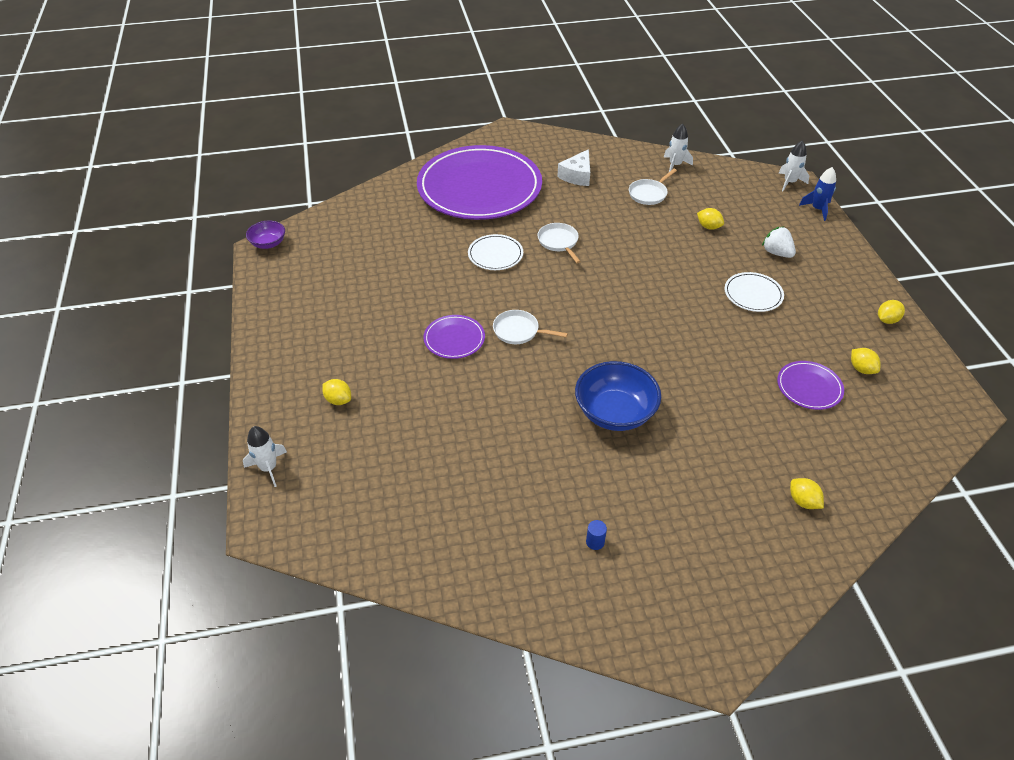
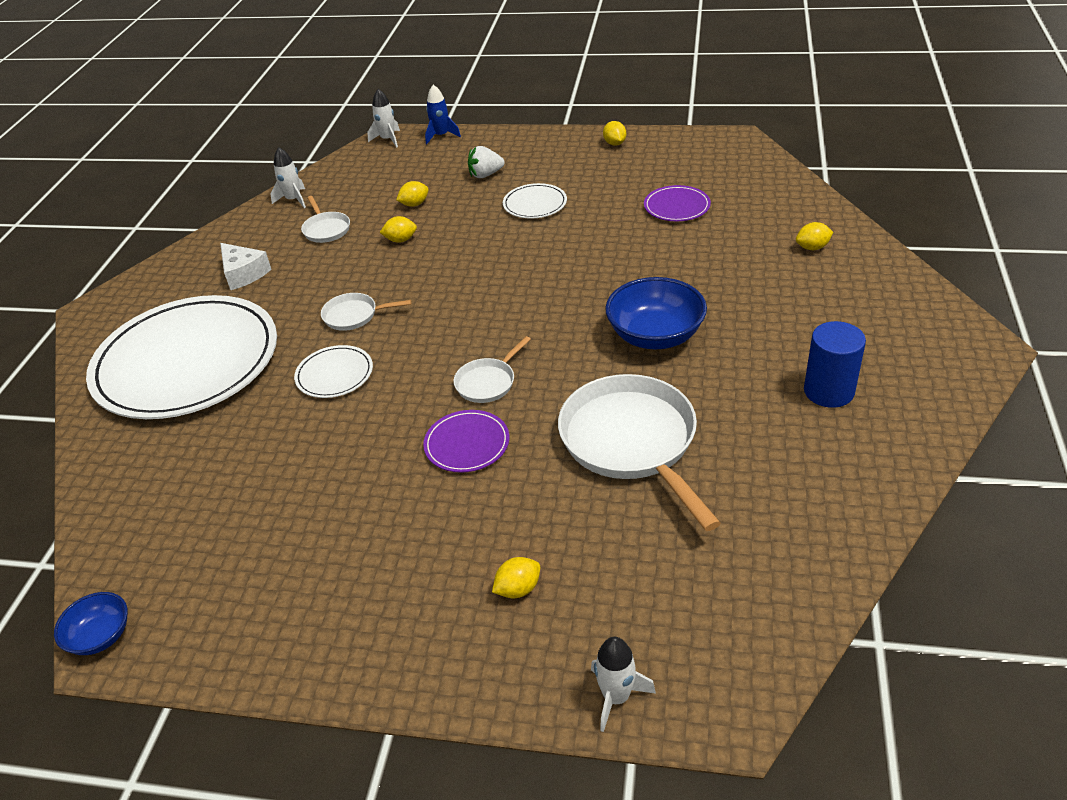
camera: 65 degrees left, 5 degrees down
purple bowl [246,221,285,249] -> blue bowl [54,592,128,655]
purple plate [417,145,542,220] -> white plate [86,295,277,419]
blue cylinder [586,520,607,550] -> blue cylinder [804,321,866,408], size x2.36
yellow lemon [851,348,881,374] -> yellow lemon moved to [380,216,417,243]
none -> white pan [558,374,721,531]

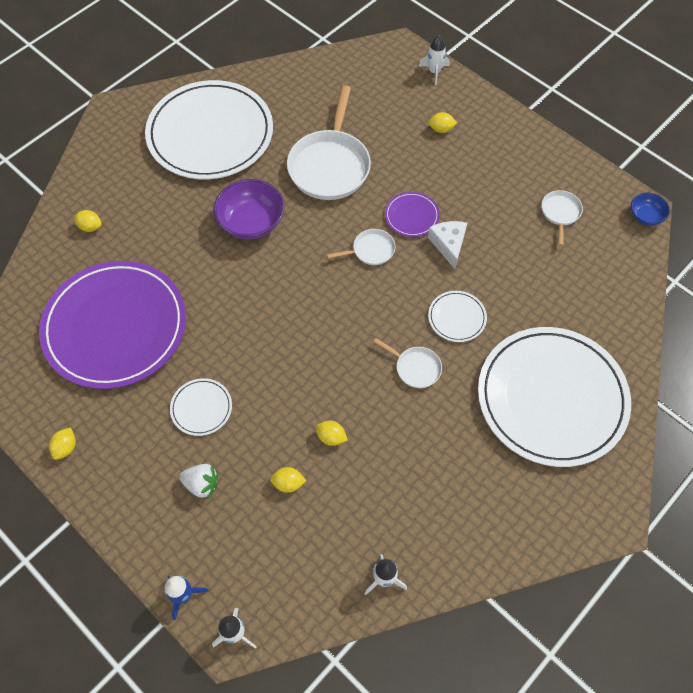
camera: 150 degrees left, 20 degrees up
white cheese [220,243,271,290] -> white cheese moved to [428,221,467,269]
white pan [301,196,350,243] -> white pan moved to [542,190,583,246]
blue bowl [605,277,707,349] -> purple bowl [213,179,284,240]
purple plate [644,185,711,221] -> purple plate [39,261,186,389], size x2.45
blue cylinder [804,321,866,408] -> white plate [145,80,273,180]

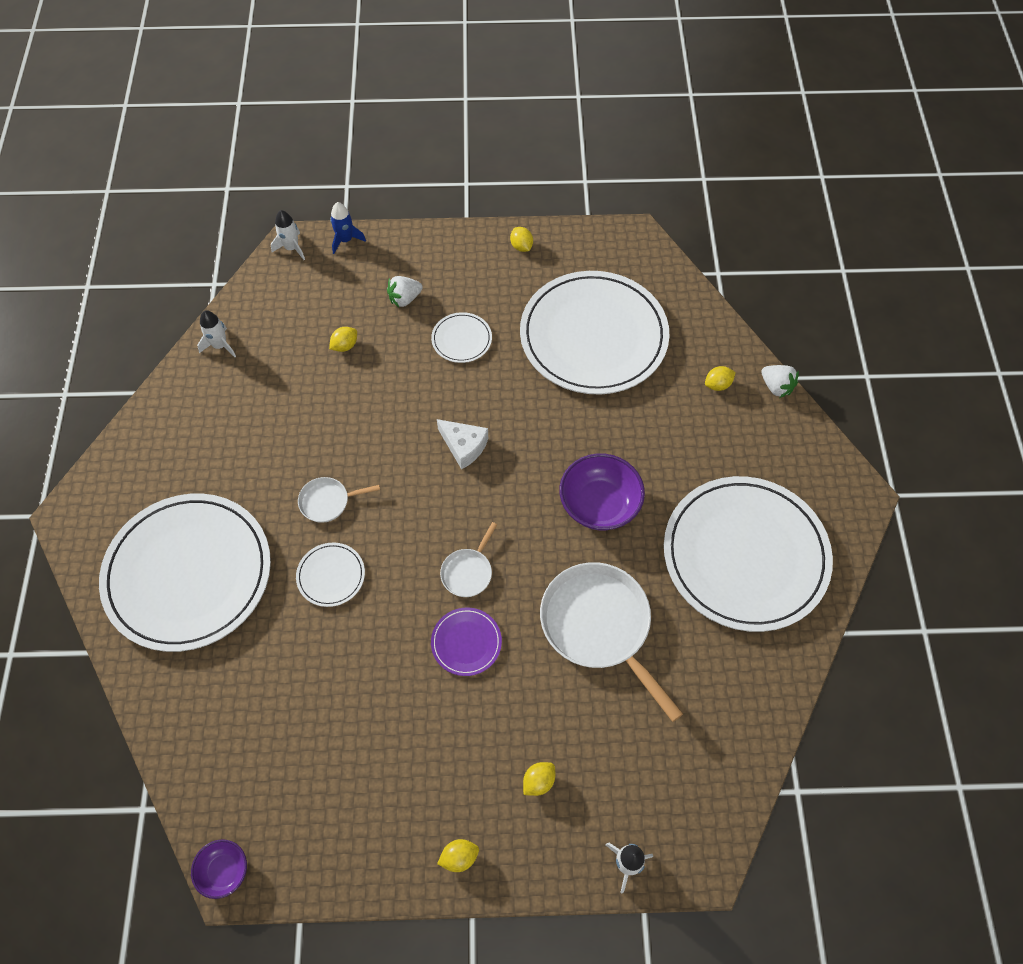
camera: 135 degrees right, 0 degrees up
purple plate [39,261,186,389] -> white plate [520,271,669,395]
yellow lemon [315,421,348,446] -> yellow lemon moved to [437,839,479,872]
white cheese [428,221,467,269] -> white cheese moved to [437,419,488,469]
white pan [542,190,583,246] -> none
blue bowl [631,192,670,226] -> purple bowl [191,839,247,899]
none -> white strawberry [761,365,799,398]

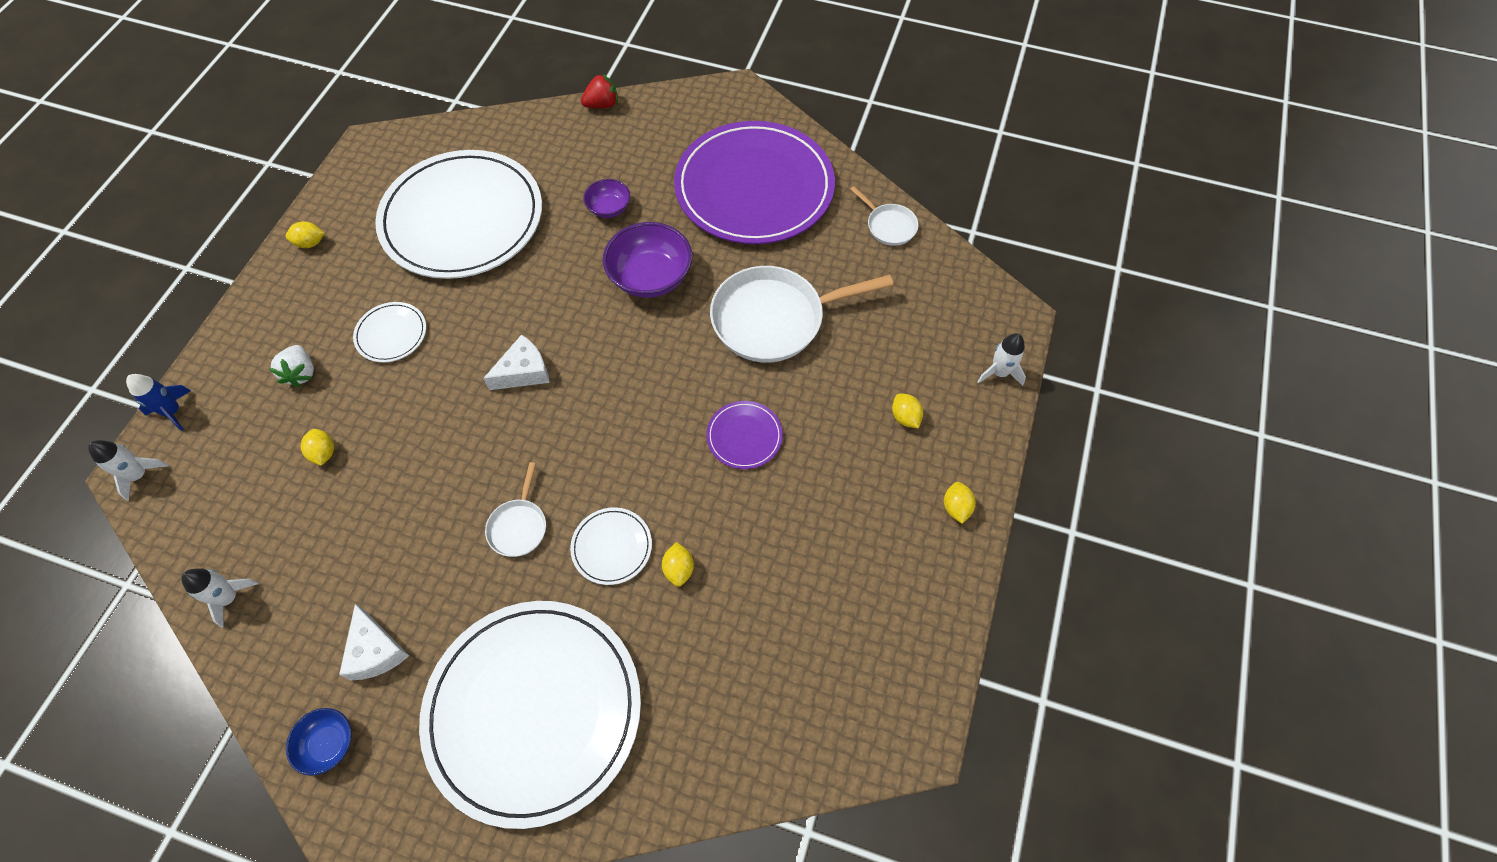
camera: 70 degrees left, 0 degrees up
purple bowl [191,839,247,899] -> purple bowl moved to [583,179,630,218]
white pan [440,522,497,597] -> white pan moved to [850,186,918,246]
white plate [664,476,833,632] -> purple plate [674,121,835,244]
yellow lemon [705,366,736,391] -> yellow lemon moved to [662,542,694,587]
white strawberry [761,365,799,398] -> red strawberry [581,73,618,108]
none -> blue bowl [286,708,352,776]
none -> white cheese [339,604,409,680]

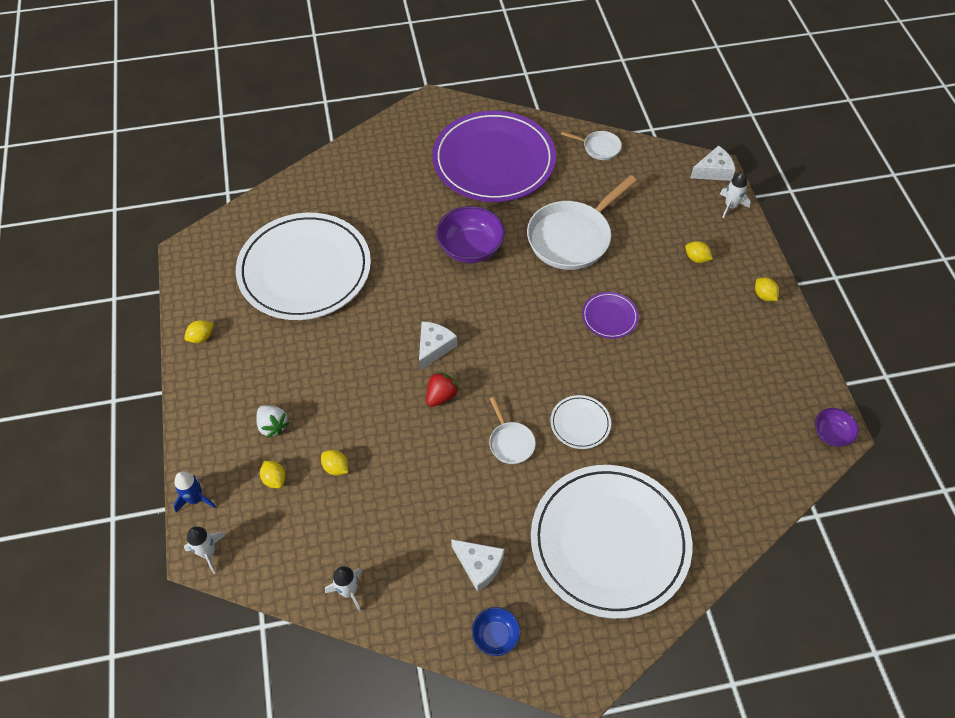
camera: 30 degrees left, 5 degrees down
white plate [353,302,426,363] -> none
red strawberry [581,73,618,108] -> red strawberry moved to [426,371,459,407]
purple bowl [583,179,630,218] -> purple bowl moved to [815,408,859,447]
yellow lemon [662,542,694,587] -> yellow lemon moved to [260,461,286,488]
none -> white cheese [690,145,736,181]

